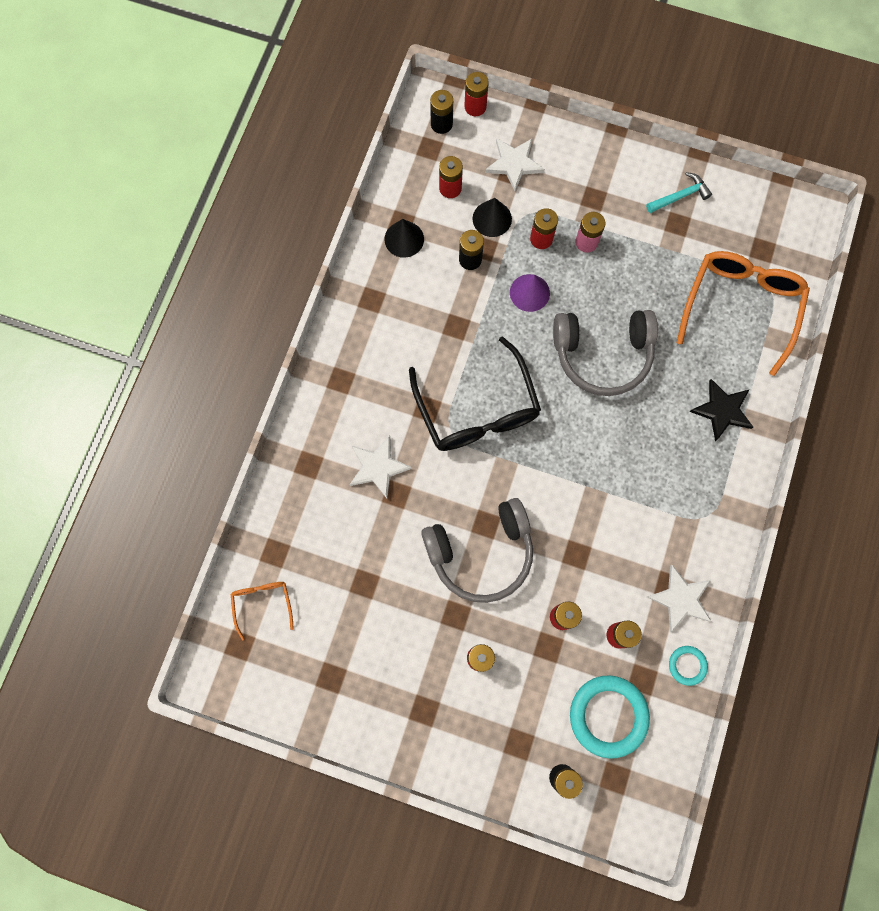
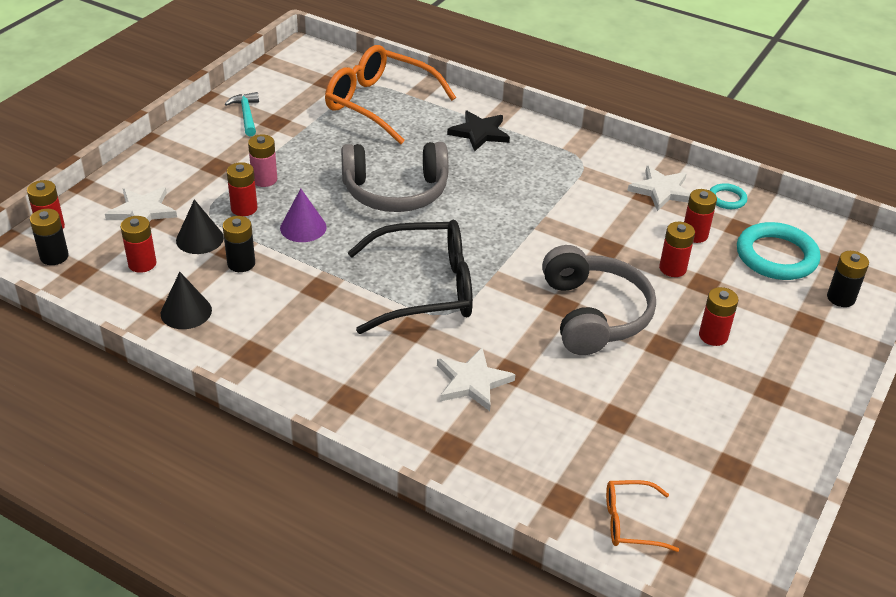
camera: 80 degrees left, 35 degrees down
grey headphones [553,310,658,396] -> grey headphones turned 75 degrees clockwise [341,142,449,212]

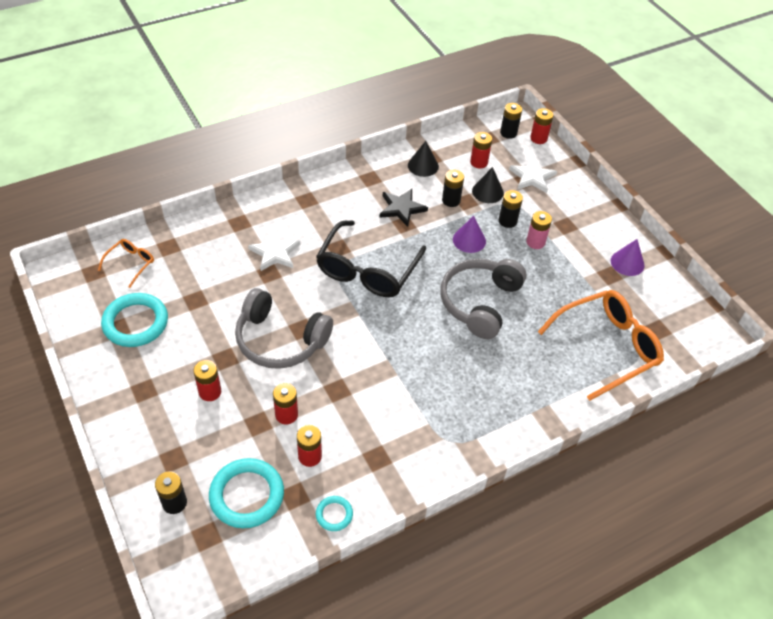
camera: 120 degrees right, 10 degrees up
turquoise hammer [225,92,259,136] -> purple cone [611,239,645,276]
red battery [227,162,257,216] -> black battery [499,190,523,228]
black star [447,111,510,152] -> black star moved to [380,189,428,227]
white star [628,166,690,211] -> none
none -> turquoise ring [101,293,168,347]

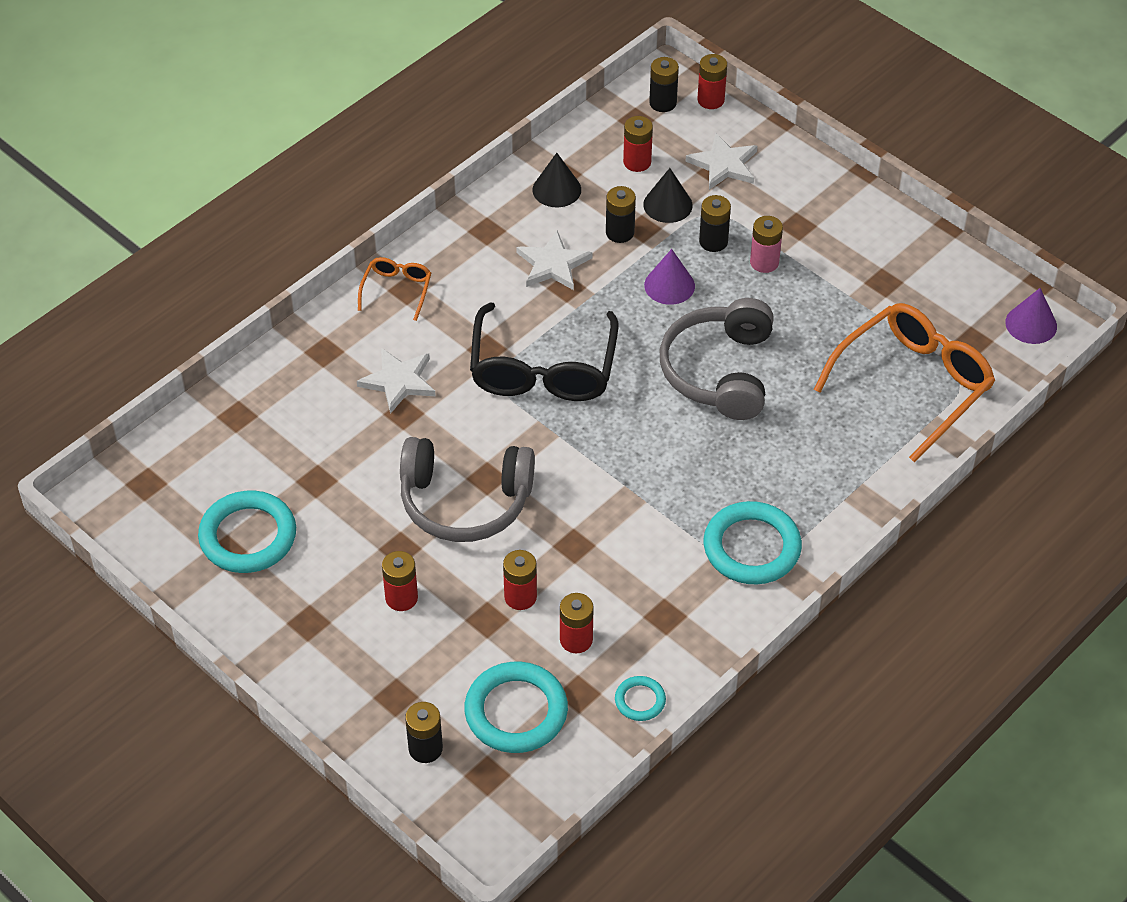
camera: 15 degrees left, 0 degrees up
orange glasses [98,239,154,288] -> orange glasses moved to [358,257,431,321]
black star [380,189,428,227] -> white star [516,231,593,290]
purple cone [611,239,645,276] -> purple cone moved to [1005,288,1057,344]
none -> turquoise ring [704,501,802,584]

